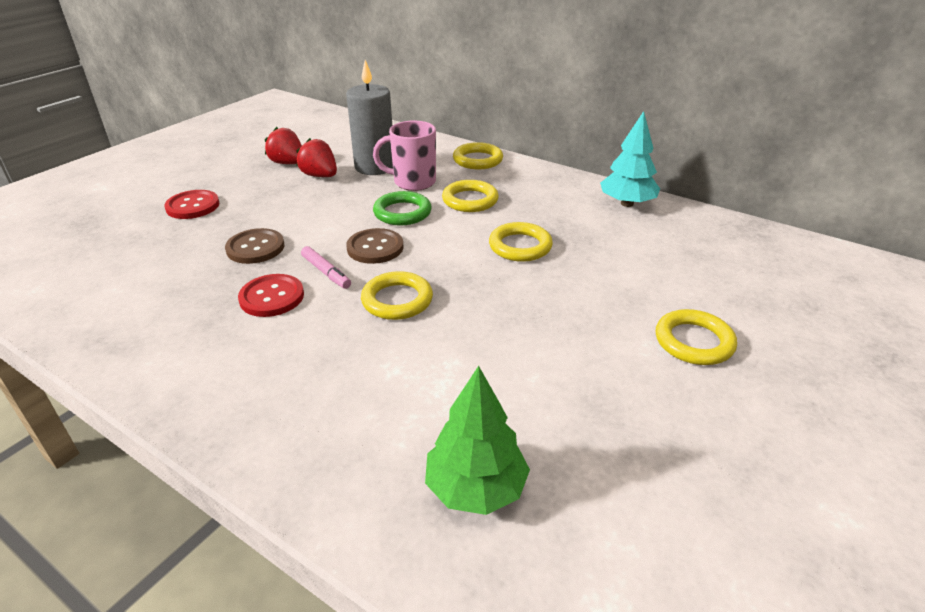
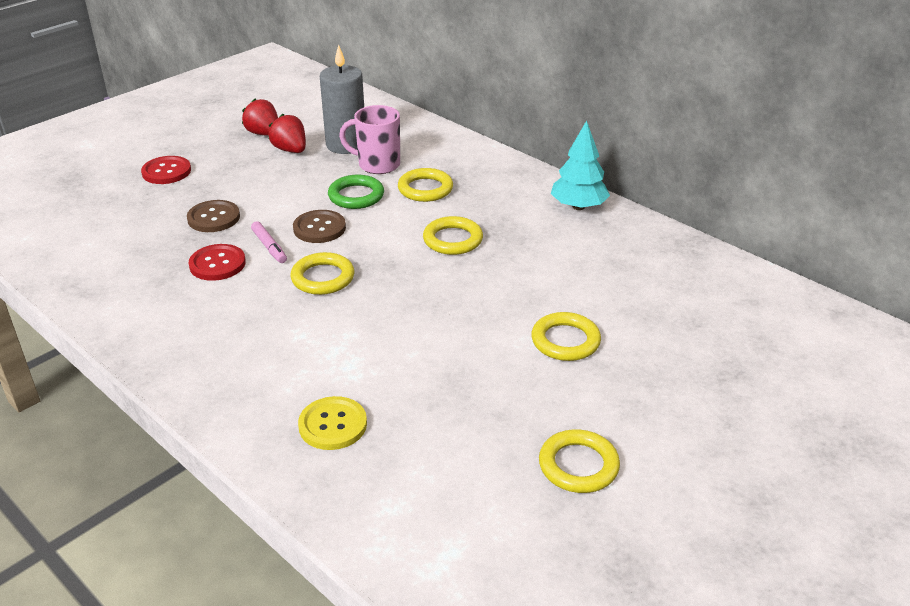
camera: 10 degrees right, 0 degrees up
green tree [425,366,530,515] -> yellow button [298,396,367,450]
yellow ring [453,142,503,169] -> yellow ring moved to [539,429,620,493]

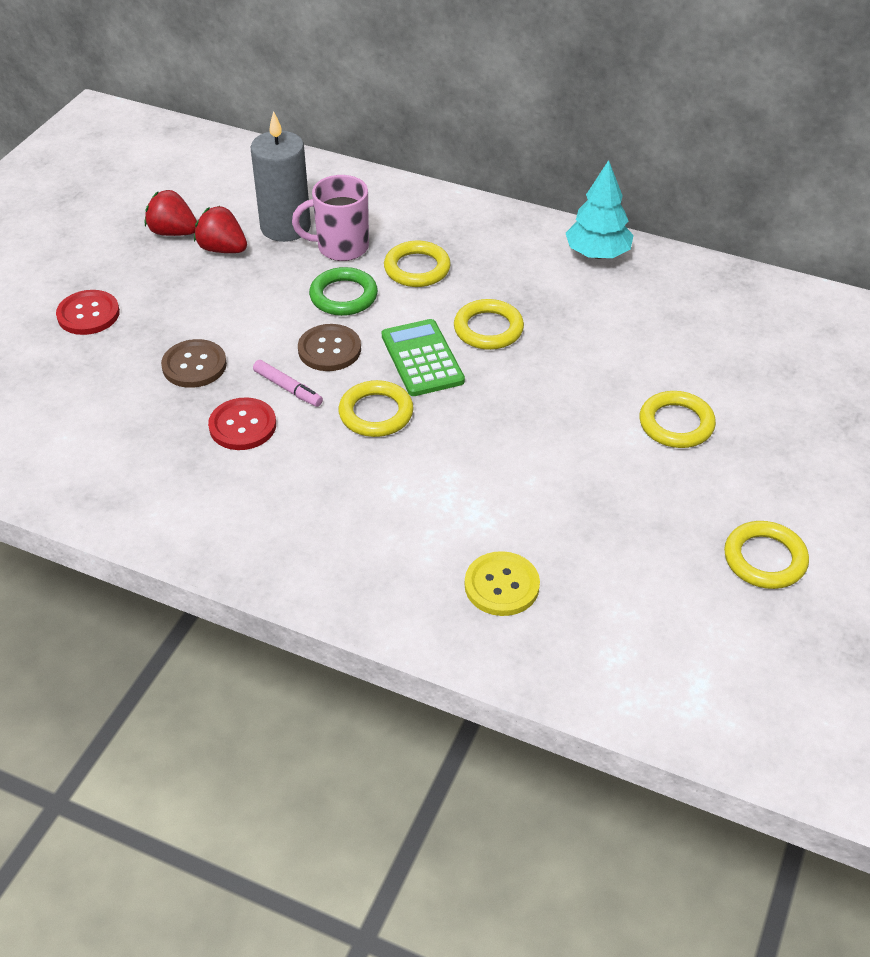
camera: 20 degrees left, 10 degrees up
none -> green calculator [382,319,465,396]

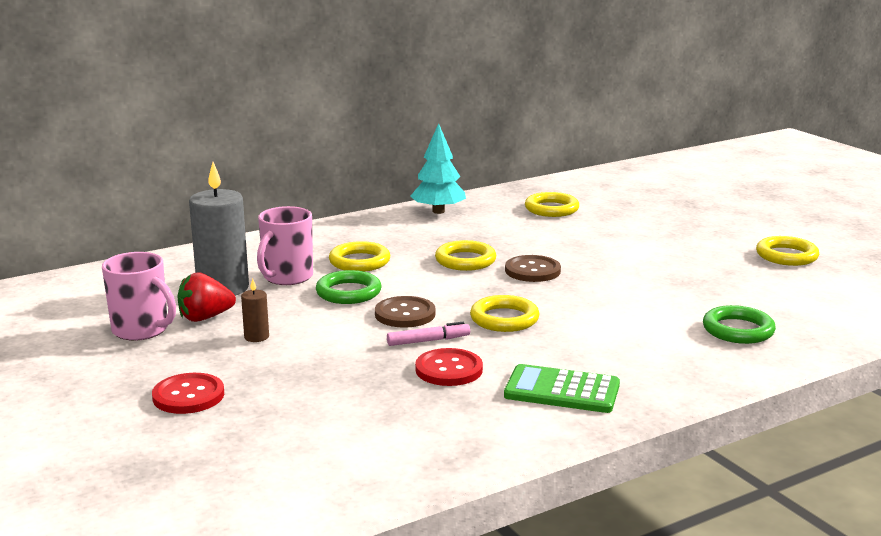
camera: 55 degrees left, 25 degrees down
red strawberry [145,190,197,236] -> pink mug [102,252,176,341]
brown button [161,339,227,388] -> brown button moved to [505,255,561,282]
green calculator [382,319,465,396] -> green calculator moved to [504,364,620,413]
yellow button [465,551,540,616] -> green ring [703,305,776,344]
yellow ring [640,391,716,448] -> yellow ring moved to [525,192,579,217]
none -> brown candle [241,278,269,342]

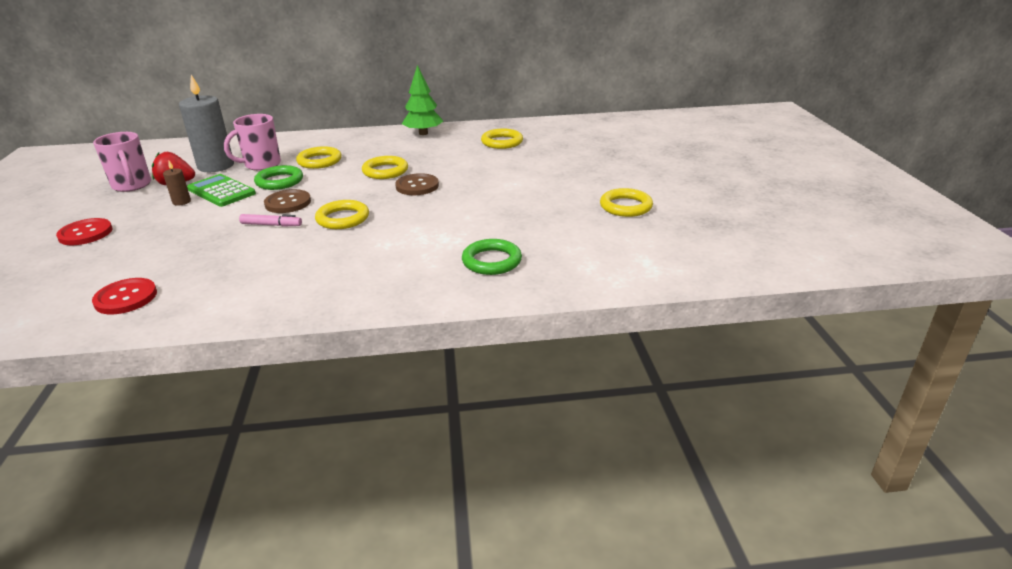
camera: 25 degrees right, 10 degrees up
turquoise tree [410,123,466,214] -> green tree [402,65,444,135]
red button [415,348,483,386] -> red button moved to [92,278,157,314]
green calculator [504,364,620,413] -> green calculator moved to [187,174,256,207]

